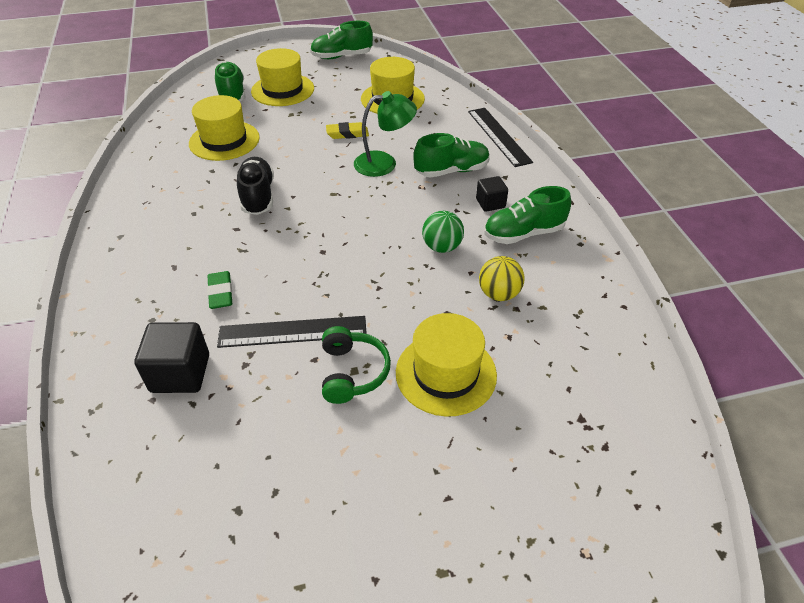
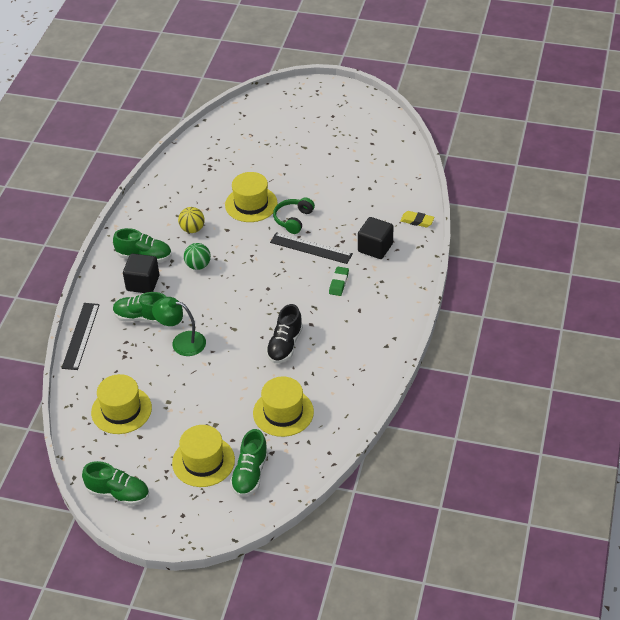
camera: 150 degrees left, 0 degrees up
yellow eraser [326,122,369,139] -> yellow eraser moved to [400,211,435,227]
black cube [476,176,508,212] -> black cube [123,253,159,293], size x1.65

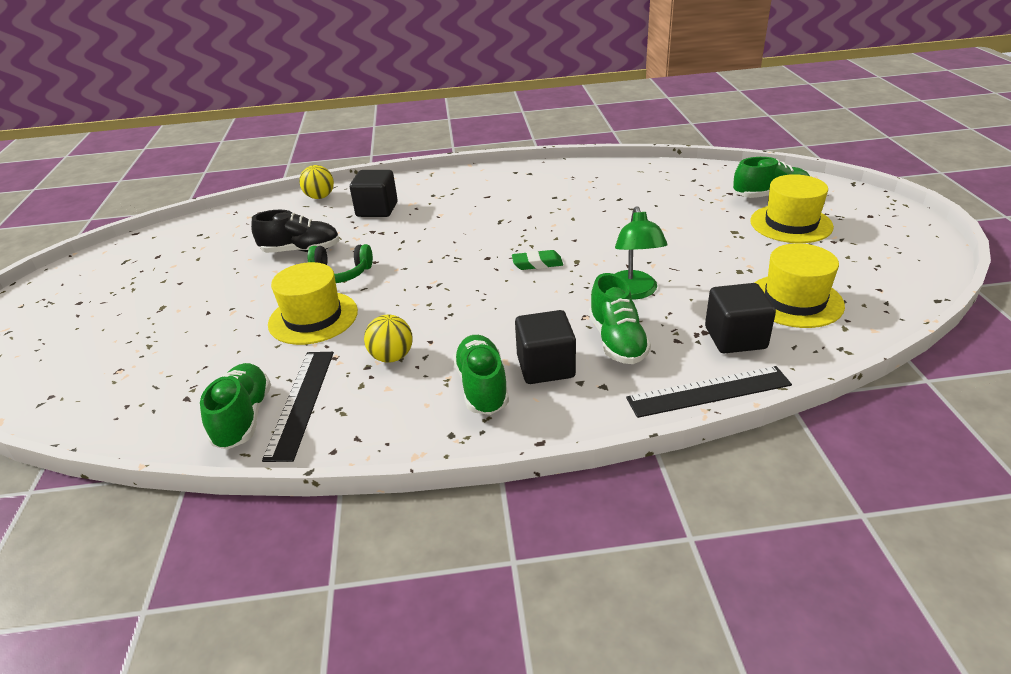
camera: 110 degrees left, 10 degrees down
green shoe [82,461,149,506] -> green shoe moved to [200,363,271,450]
green ball [184,243,211,270] -> none
yellow hat [253,377,314,437] -> none
black shoe [266,304,303,363] -> black shoe moved to [251,210,340,253]
black ruler [270,232,353,264] -> black ruler moved to [262,352,334,462]
green eraser [329,267,349,296] -> green eraser moved to [512,250,563,270]
yellow eraser [400,211,435,227] -> yellow ball [299,165,334,199]
none -> black cube [705,283,776,353]

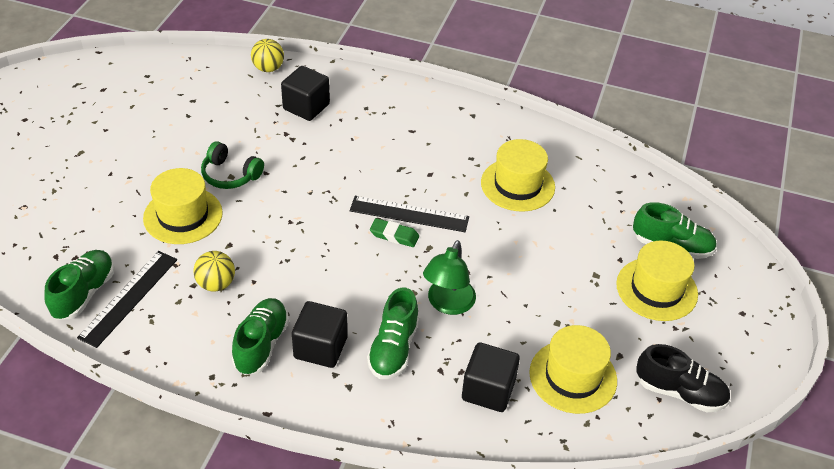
camera: 20 degrees right, 10 degrees up
black shoe [251,210,340,253] -> black shoe moved to [636,344,730,412]
black ruler [626,366,792,418] -> black ruler moved to [350,196,469,232]
none -> yellow hat [481,139,555,212]

